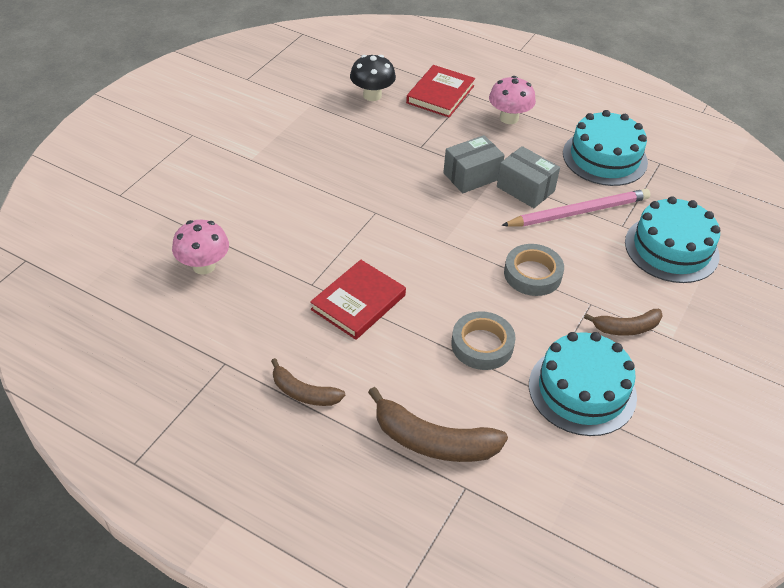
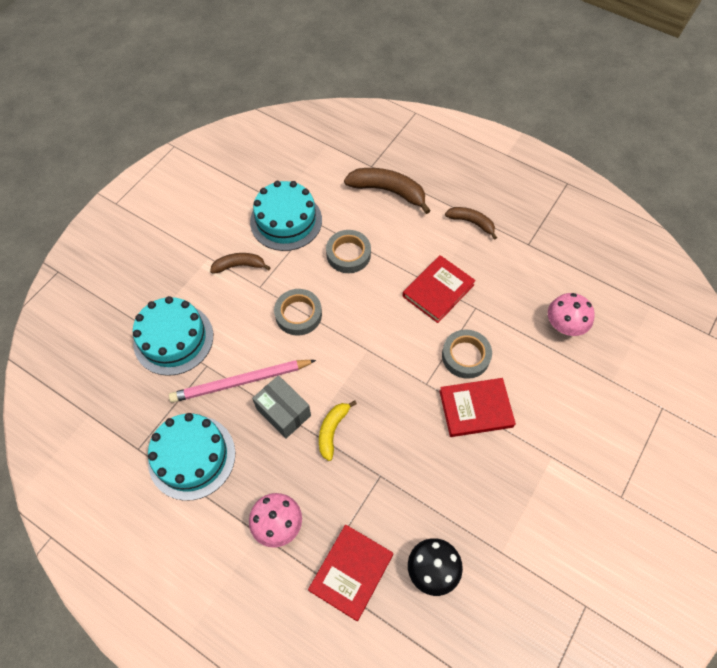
camera: 175 degrees left, 15 degrees up
grey box [443,135,505,193] -> yellow banana [319,400,357,461]
none -> red book [440,378,516,437]
none -> grey tape [442,329,492,379]

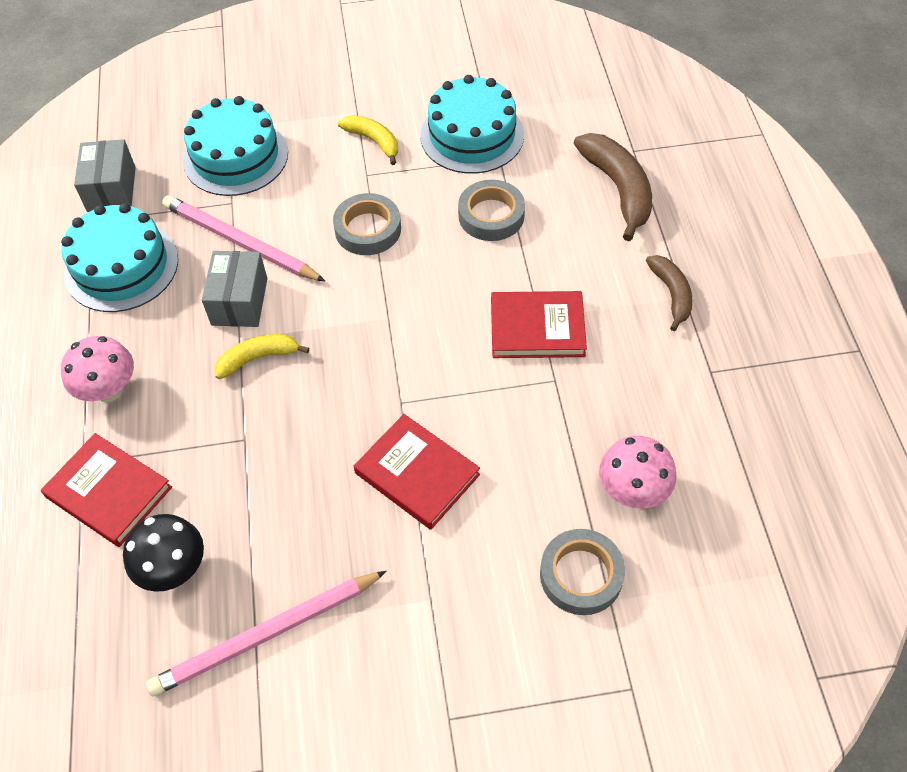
camera: 50 degrees right, 5 degrees down
brown banana [210,253,271,274] -> yellow banana [338,115,398,165]
red book [308,524,393,621] -> red book turned 45 degrees clockwise [41,433,172,547]
grey tape [442,329,492,379] -> grey tape moved to [540,529,625,615]
none -> grey box [74,139,136,212]
none -> pink pencil [146,571,387,696]

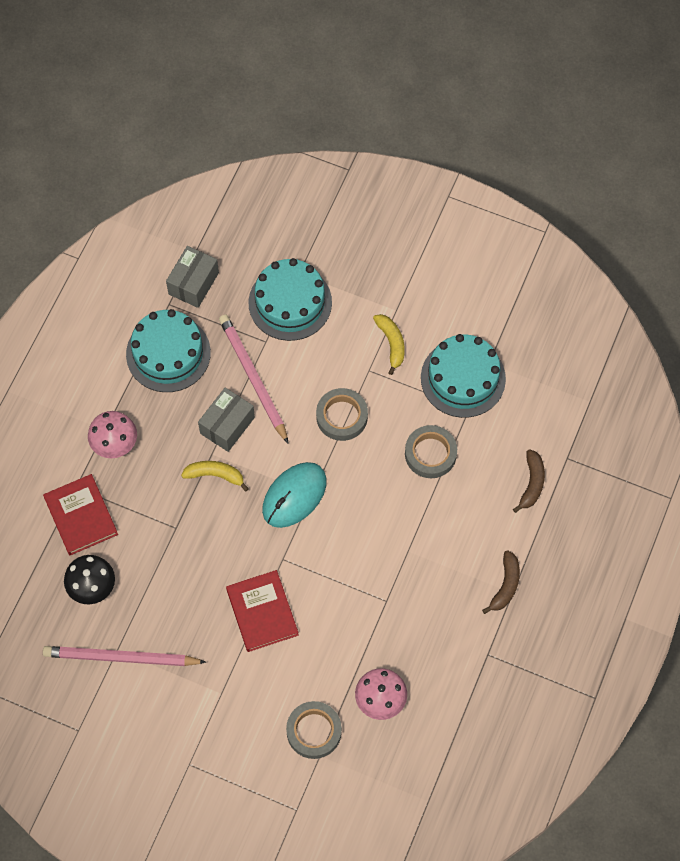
camera: 30 degrees right, 10 degrees up
red book [491,291,587,358] -> none
brown banana [574,133,652,241] -> brown banana [513,449,545,513], size x0.61
none -> turquoise mouse [262,462,327,528]

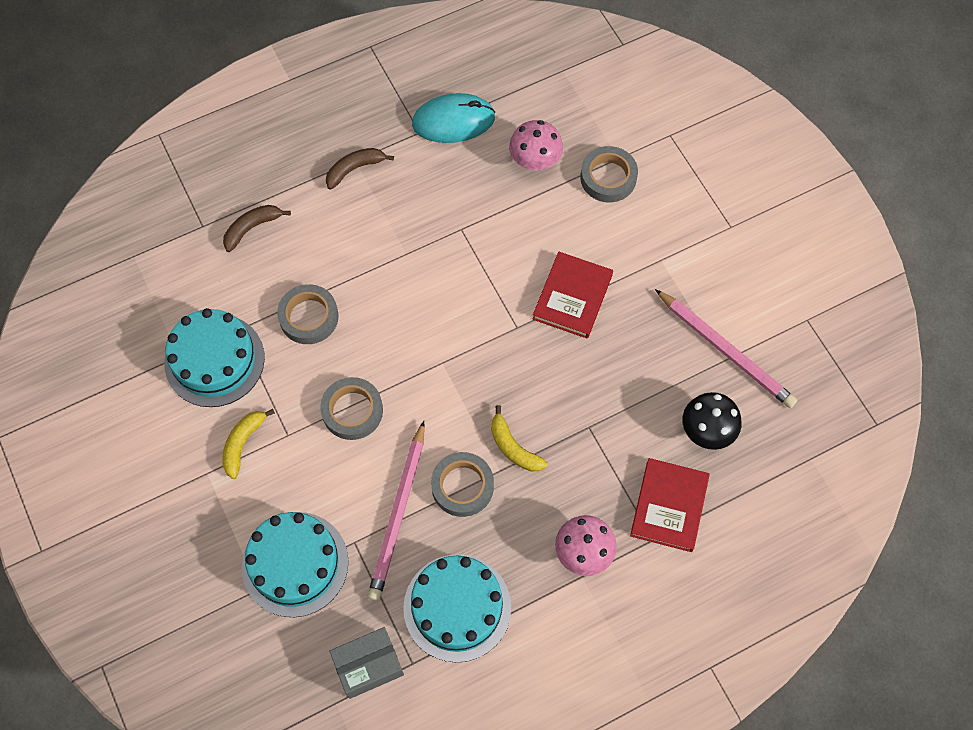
camera: 140 degrees left, 0 degrees up
grey box [198,388,255,452] -> grey tape [431,452,494,517]
turquoise mouse [262,462,327,528] -> turquoise mouse moved to [412,93,495,143]

